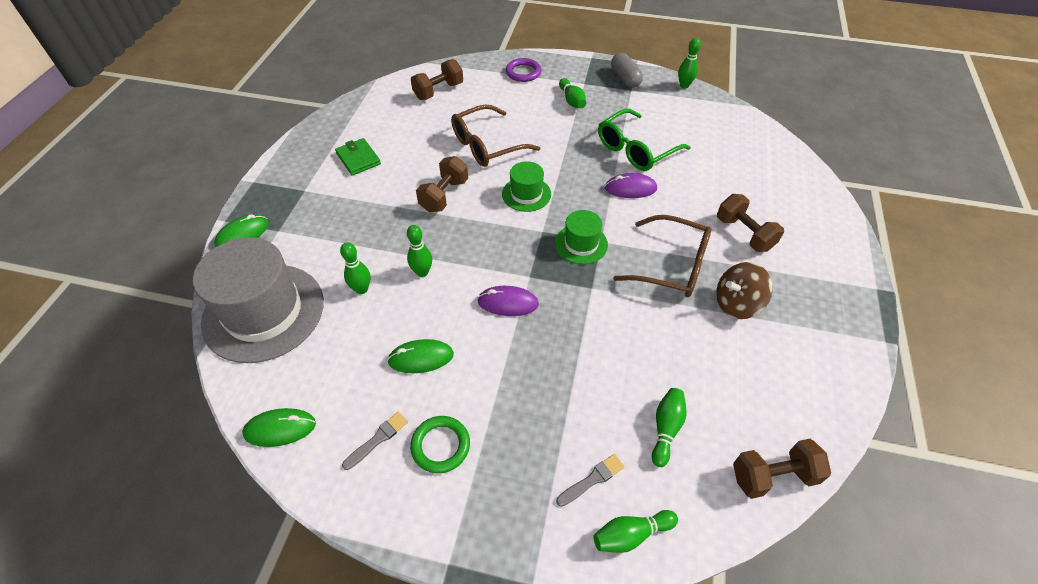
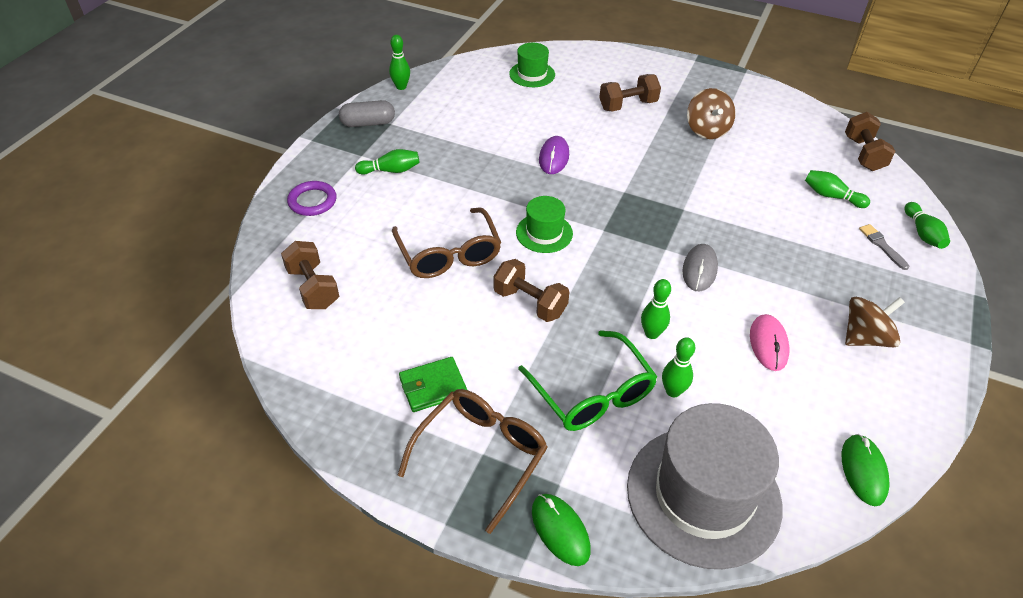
camera: 80 degrees left, 5 degrees down
grey brush [342,412,408,470] -> none
green mouse [387,339,454,373] -> pink mouse [750,314,790,371]
green ring [410,416,470,473] -> brown spinning top [845,297,905,347]
purple mouse [477,286,539,316] -> grey mouse [683,244,718,291]
green hat [555,210,608,264] -> green hat moved to [509,43,555,87]
green glasses [598,109,691,171] -> green glasses moved to [518,330,658,431]
brown glasses [613,215,711,297] -> brown glasses moved to [398,389,548,534]

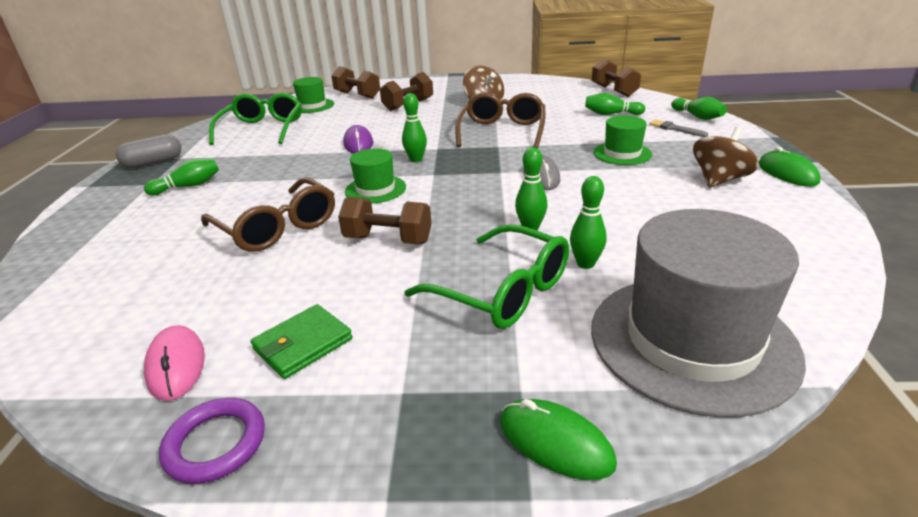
camera: 20 degrees left, 15 degrees down
brown dumbbell [281,241,339,309] -> brown dumbbell moved to [331,66,380,99]
purple ring [287,181,337,216] -> purple ring moved to [159,398,265,484]
green bowling pin [389,35,410,90] -> green bowling pin moved to [402,93,427,162]
brown glasses [398,389,548,534] -> brown glasses moved to [455,92,545,148]
pink mouse [750,314,790,371] -> pink mouse moved to [144,325,205,401]
green mouse [842,434,890,506] -> green mouse moved to [758,147,821,187]
none -> green glasses [209,93,302,145]
none -> green hat [594,115,652,165]

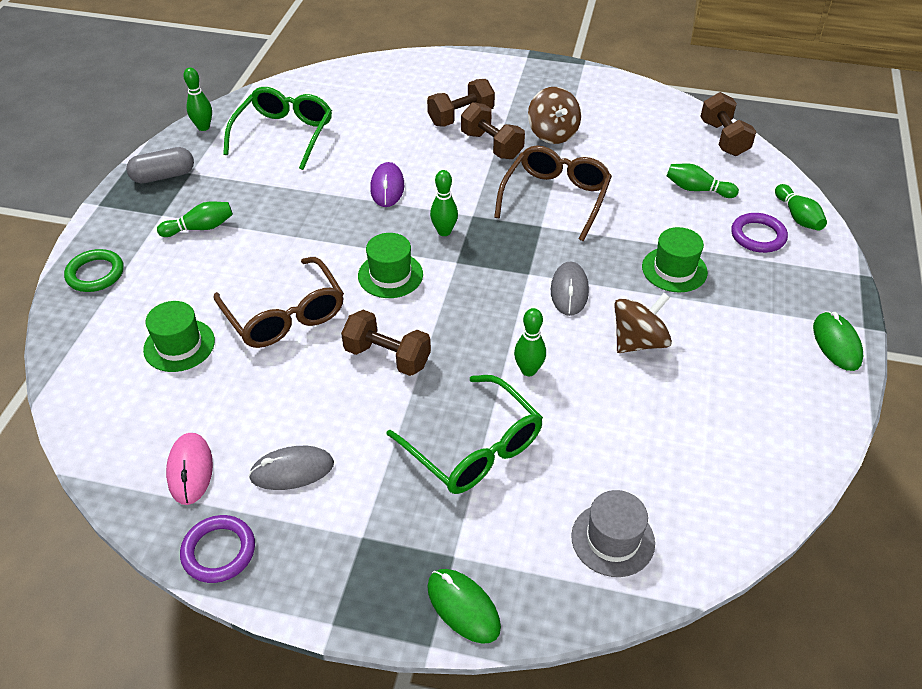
camera: 10 degrees right, 15 degrees up
green wallet [250,304,352,379] -> grey mouse [249,446,334,490]
green hat [293,77,334,113] -> green hat moved to [143,301,215,372]
brown dumbbell [331,66,380,99] -> brown dumbbell moved to [461,102,525,159]
green bowling pin [570,176,607,269] -> green bowling pin moved to [183,67,212,131]
grey hat [591,209,806,417] -> grey hat [571,490,655,577], size x0.49
grey brush [649,119,708,137] -> purple ring [731,213,788,253]
brown spinning top [693,127,759,187] -> brown spinning top moved to [614,293,672,353]
none -> green ring [64,249,124,292]

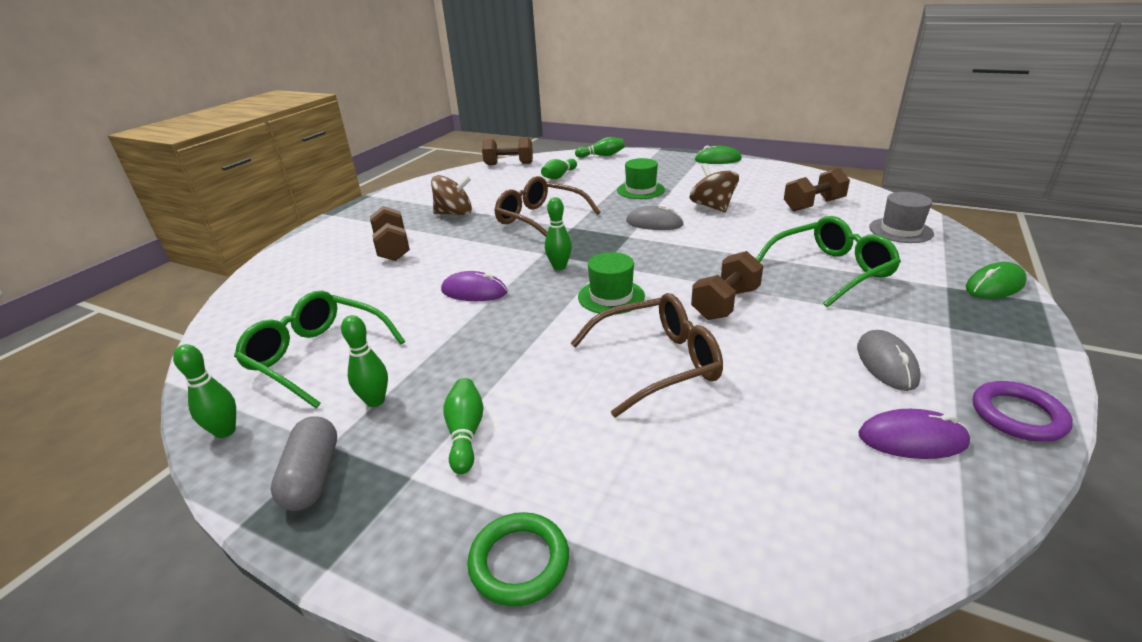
camera: 75 degrees left, 15 degrees down
green hat [143,301,215,372] -> none
pink mouse [166,433,213,505] -> purple mouse [858,409,970,459]
brown dumbbell [461,102,525,159] -> brown dumbbell moved to [784,168,850,211]
green bowling pin [514,308,546,376] -> green bowling pin moved to [341,315,388,407]
purple ring [731,213,788,253] -> none

